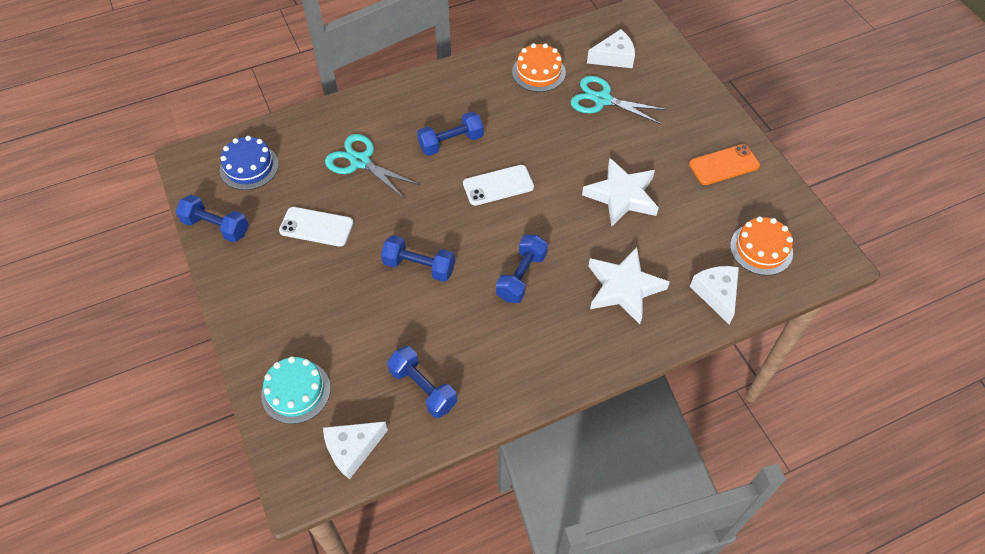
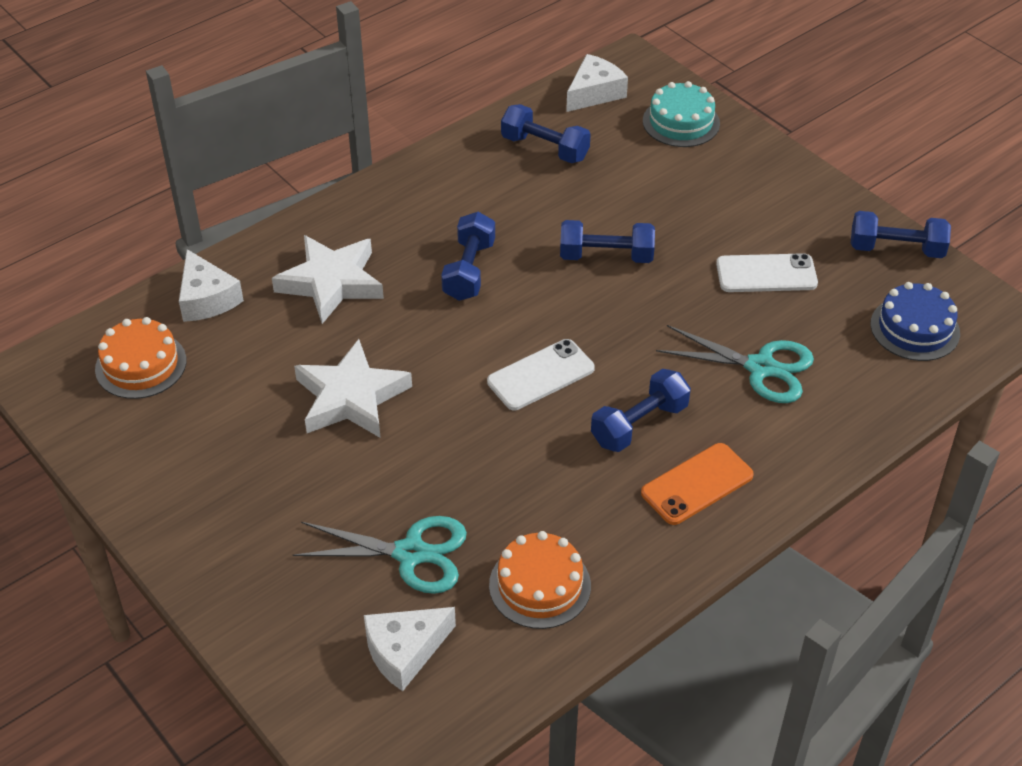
camera: 165 degrees right, 10 degrees down
orange phone [689,144,760,185] -> orange phone moved to [641,443,754,525]

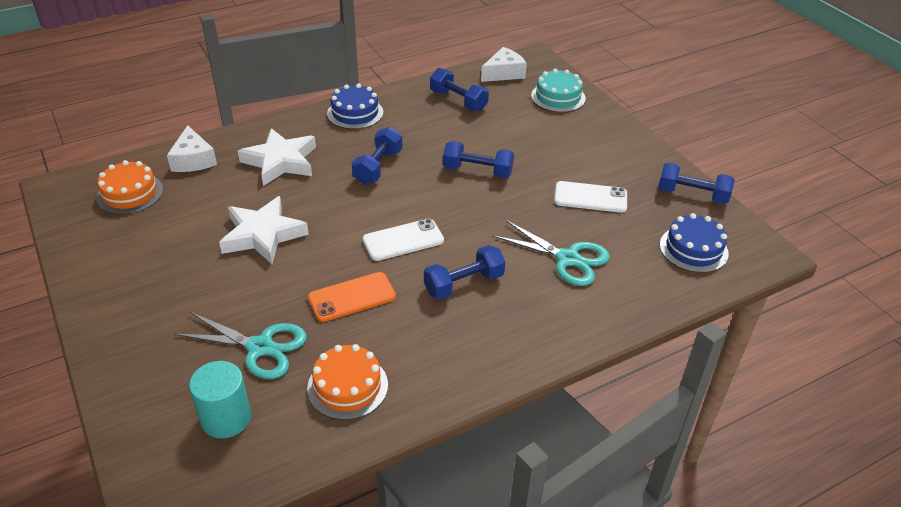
camera: 10 degrees right, 5 degrees down
white cheese [364,607,456,691] -> turquoise cylinder [189,361,251,439]
orange phone [641,443,754,525] -> orange phone moved to [308,272,396,322]
none -> blue cake [327,84,383,129]

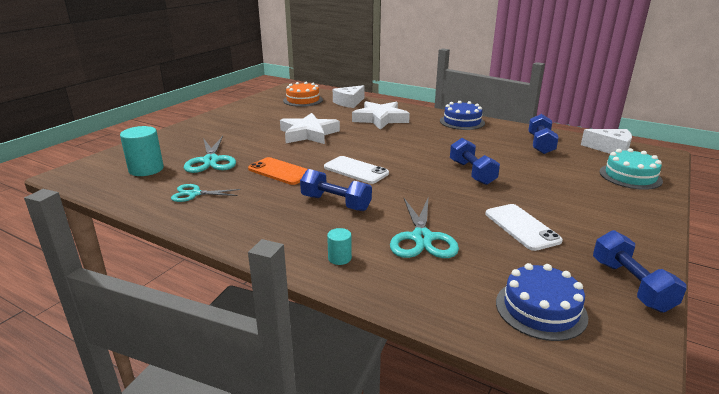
camera: 60 degrees right, 15 degrees down
orange cake [307,344,388,420] -> turquoise scissors [171,184,241,202]
blue dumbbell [352,127,402,184] -> none
none -> turquoise cylinder [327,228,352,265]

